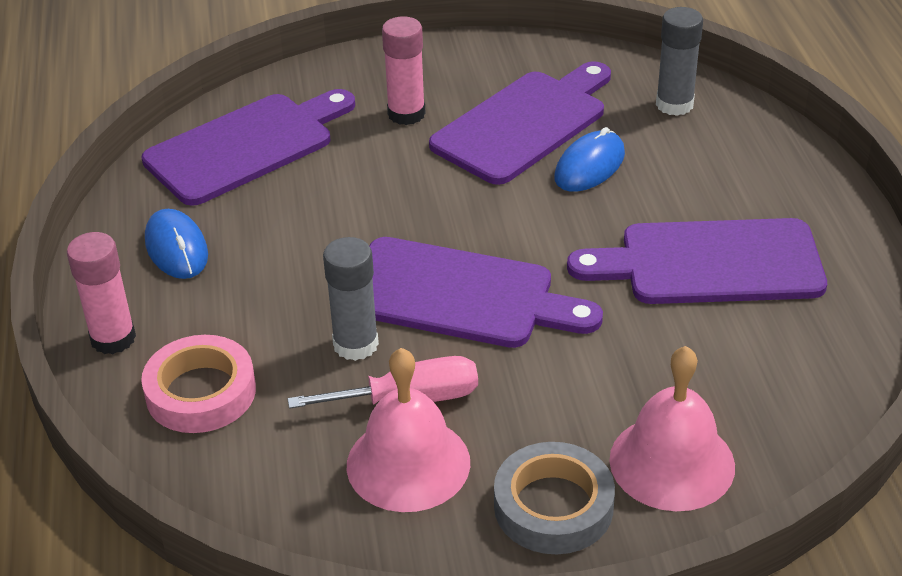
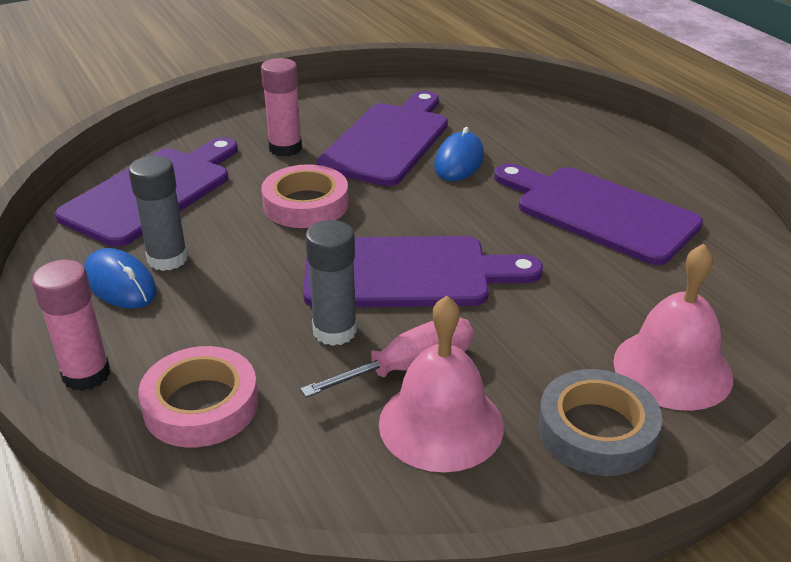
camera: 20 degrees left, 5 degrees down
purple cutting board [567,218,827,304] -> purple cutting board turned 60 degrees clockwise [494,163,703,265]
grey glue stick [656,7,703,116] -> grey glue stick moved to [129,156,188,271]
none -> pink tape [261,164,349,228]

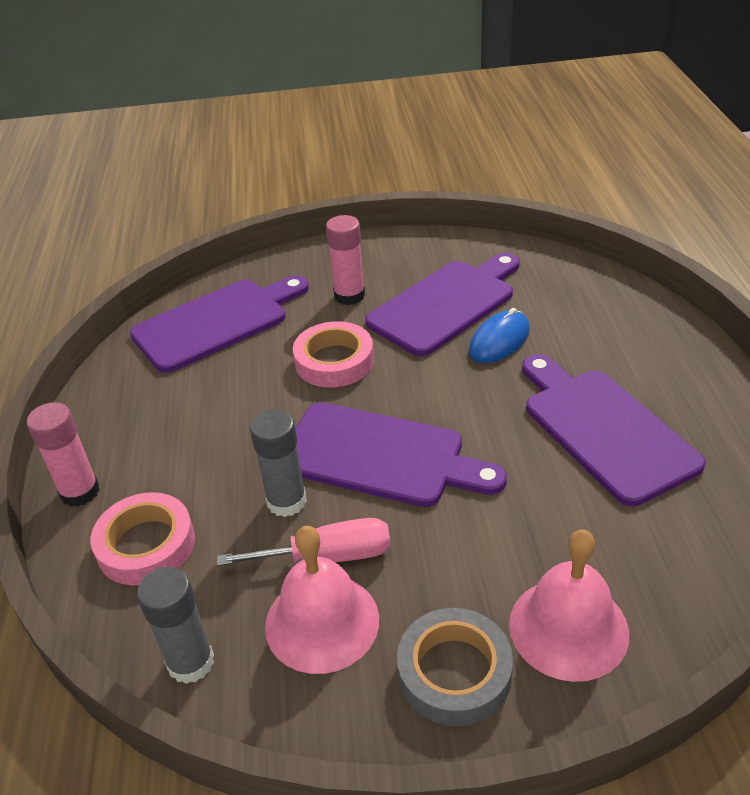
camera: 25 degrees right, 5 degrees up
blue mouse [84,248,157,309] -> none
grey glue stick [129,156,188,271] -> grey glue stick moved to [137,566,214,684]

